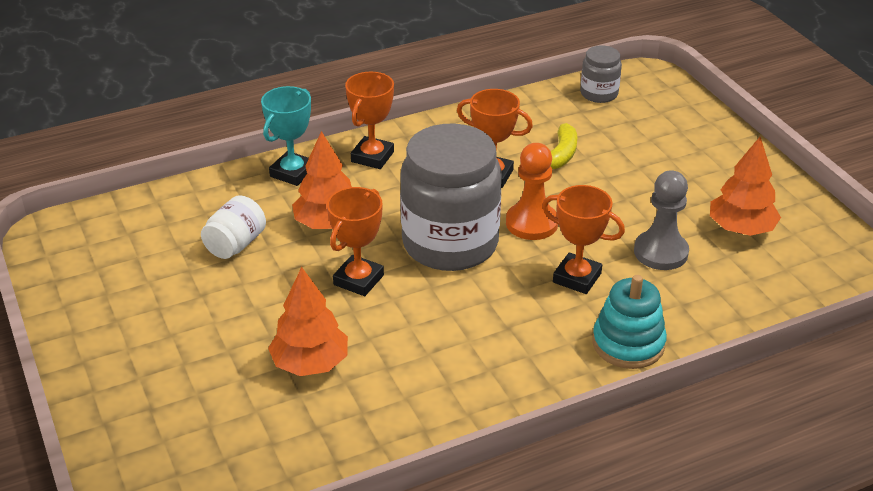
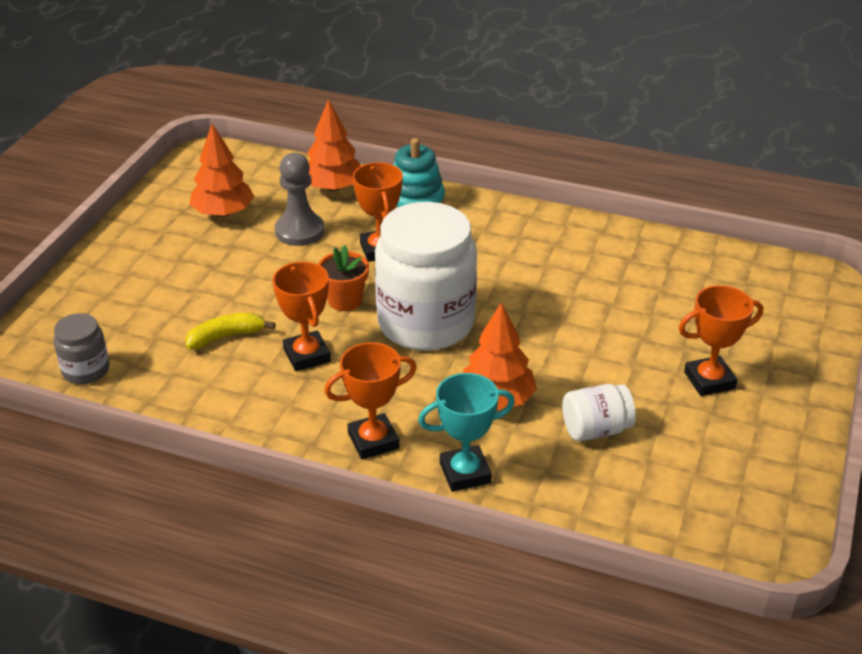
camera: 135 degrees left, 0 degrees up
orange tree [268,267,348,376] -> orange tree moved to [307,99,361,192]
orange trophy [327,187,384,296] -> orange trophy moved to [679,285,763,396]
grey jar [400,124,502,271] -> white jar [375,202,477,351]
orange pawn [506,143,558,240] -> orange flower pot [318,245,369,311]

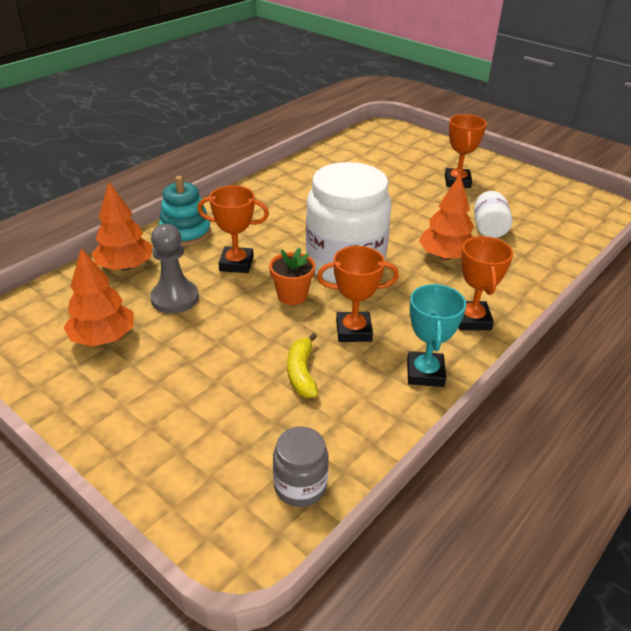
camera: 70 degrees left, 0 degrees up
turquoise trophy [418,373,515,492] -> turquoise trophy moved to [407,284,466,387]

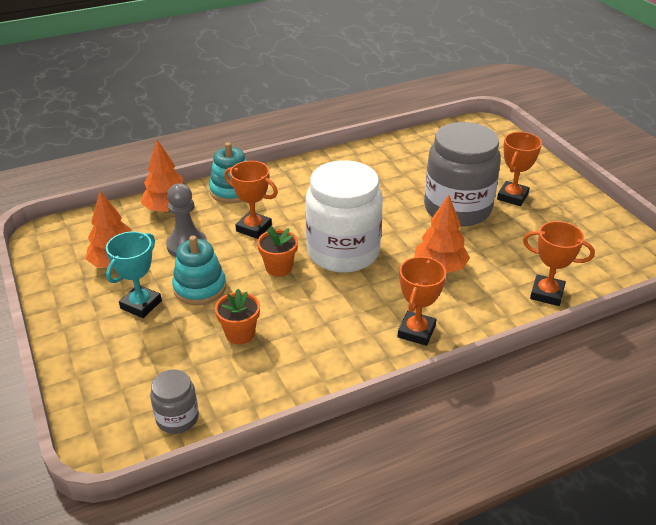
camera: 25 degrees right, 0 degrees up
yellow banana [287,333,318,398] -> orange flower pot [215,289,260,344]
orange trophy [317,246,399,342] -> orange trophy moved to [523,221,595,306]
turquoise trophy [407,284,466,387] -> turquoise trophy moved to [106,231,162,318]
white jar [474,191,512,238] -> none
none -> turquoise stacking toy [172,236,226,305]
none -> grey jar [424,122,501,226]

